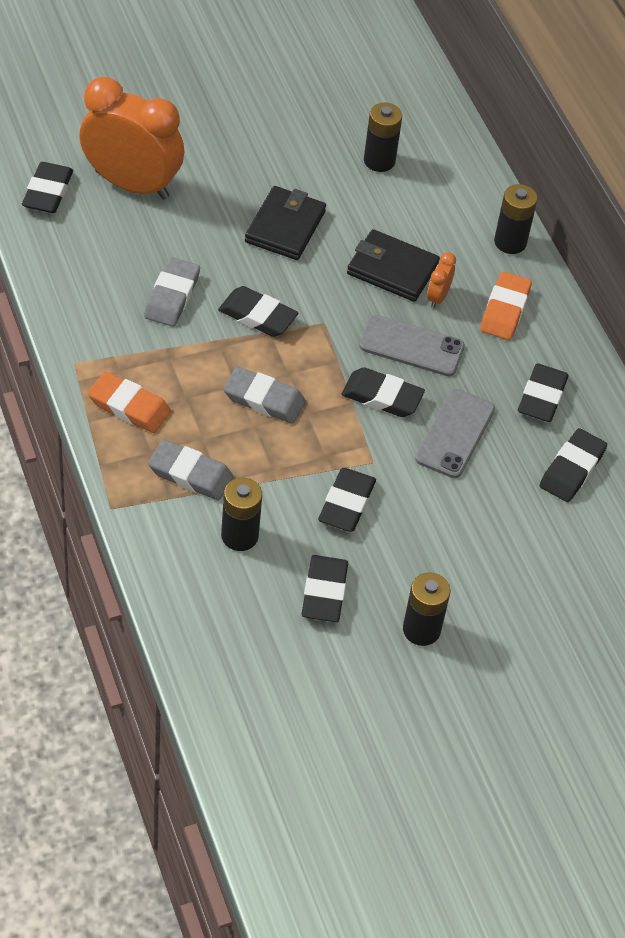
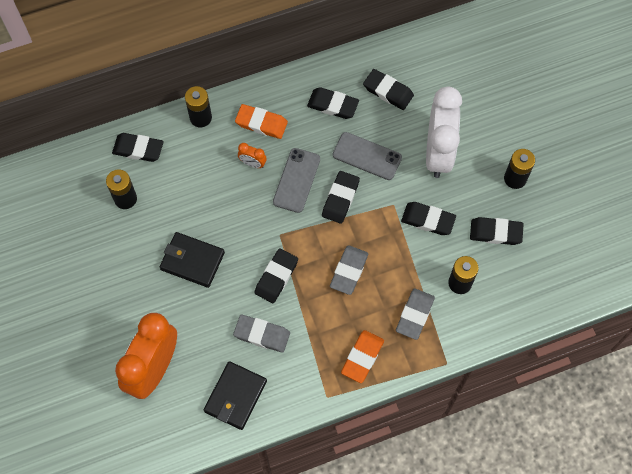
camera: 85 degrees left, 15 degrees up
black eraser [22,162,73,213] -> black eraser moved to [112,133,164,162]
black wallet [347,229,440,302] -> black wallet moved to [204,361,267,430]
none -> white clock [426,87,462,178]

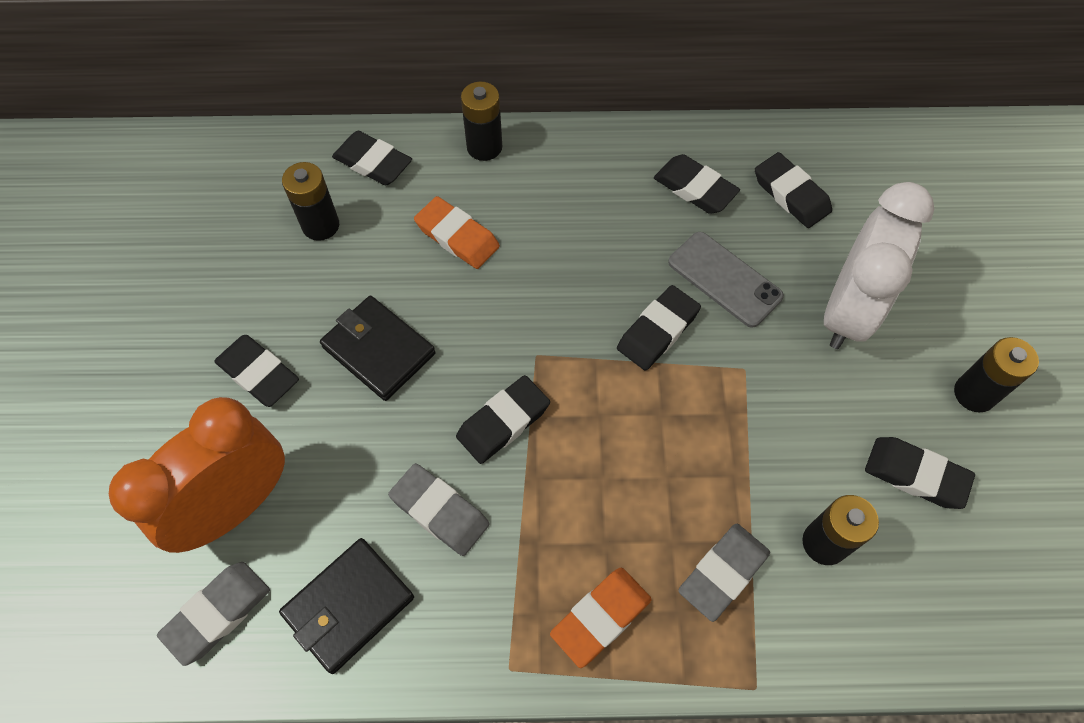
camera: 20 degrees right, 5 degrees down
orange eraser [235,104,288,139] -> orange eraser moved to [414,196,500,269]
orange clock [238,143,267,168] -> none
grey phone [273,148,320,213] -> none
grey eraser [330,245,368,295] -> grey eraser moved to [157,562,270,666]
black eraser [401,202,456,235] -> black eraser moved to [214,335,299,407]

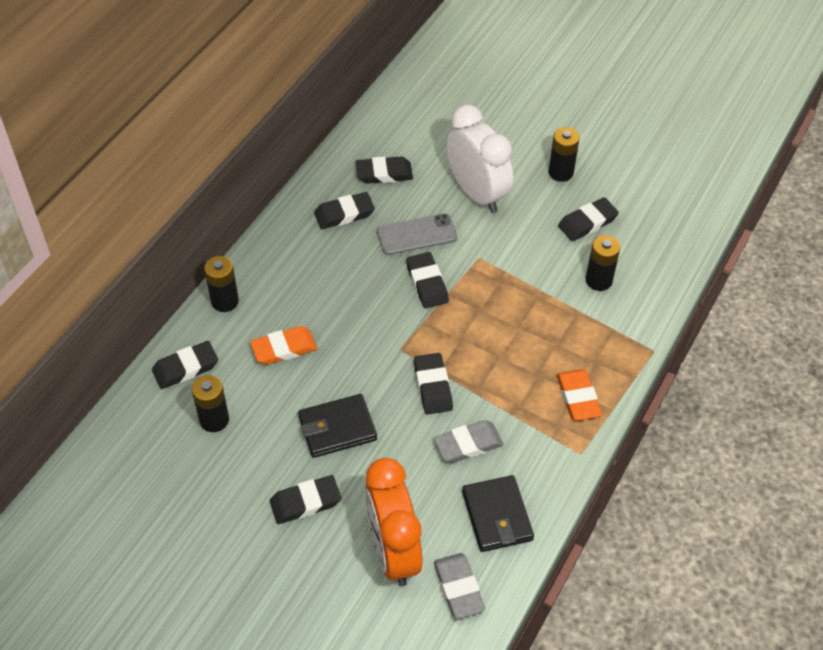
camera: 60 degrees left, 10 degrees down
grey eraser [678,524,770,622] -> none

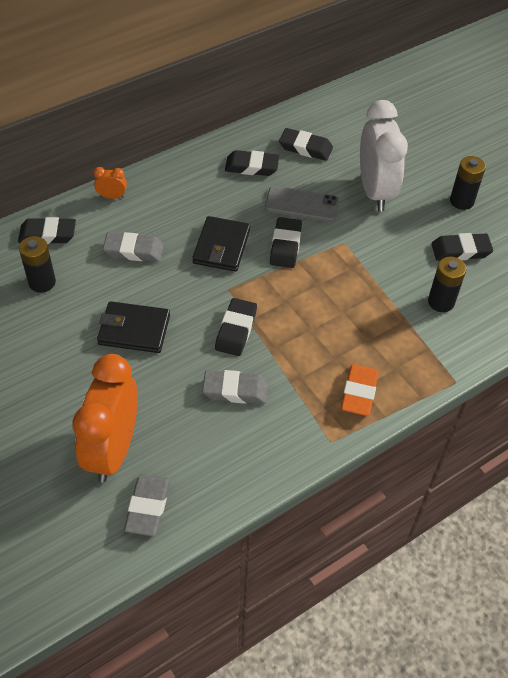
camera: 25 degrees right, 0 degrees up
black battery [204,256,239,312] -> orange clock [94,167,127,199]
orange eraser [250,326,317,365] -> grey eraser [103,232,164,262]
black eraser [270,475,341,524] -> none
black wallet [462,475,534,552] -> black wallet moved to [192,216,250,272]

